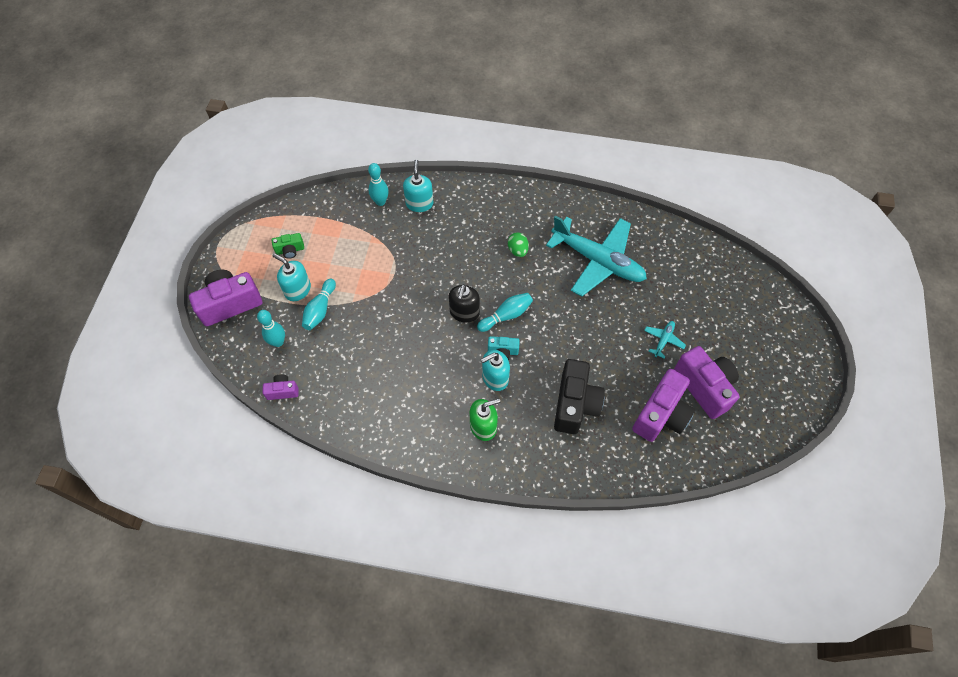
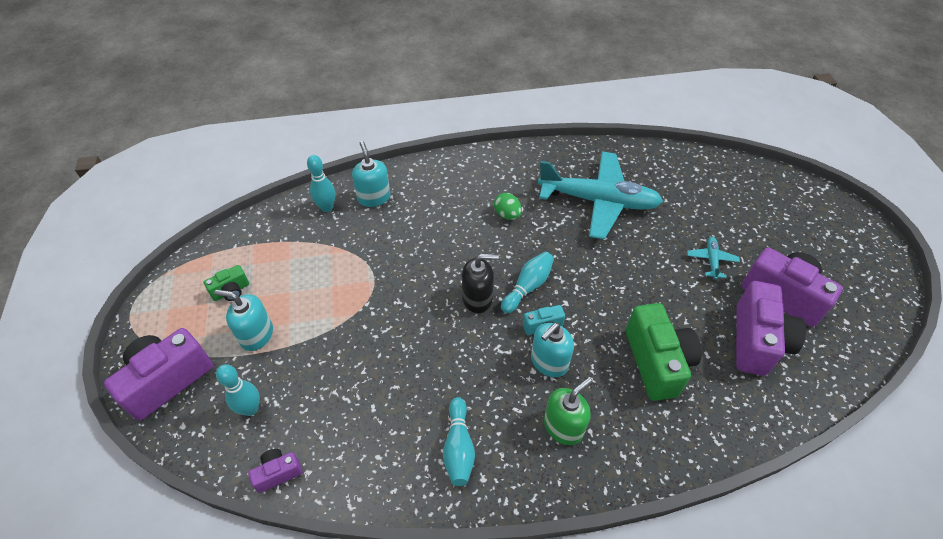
camera: 20 degrees left, 10 degrees down
turquoise bowling pin [302,279,336,330] -> turquoise bowling pin moved to [443,397,475,486]
black soap dispenser [449,284,480,323] -> black soap dispenser turned 90 degrees counterclockwise [462,254,499,313]
black camera [554,359,605,434] -> green camera [626,303,702,401]

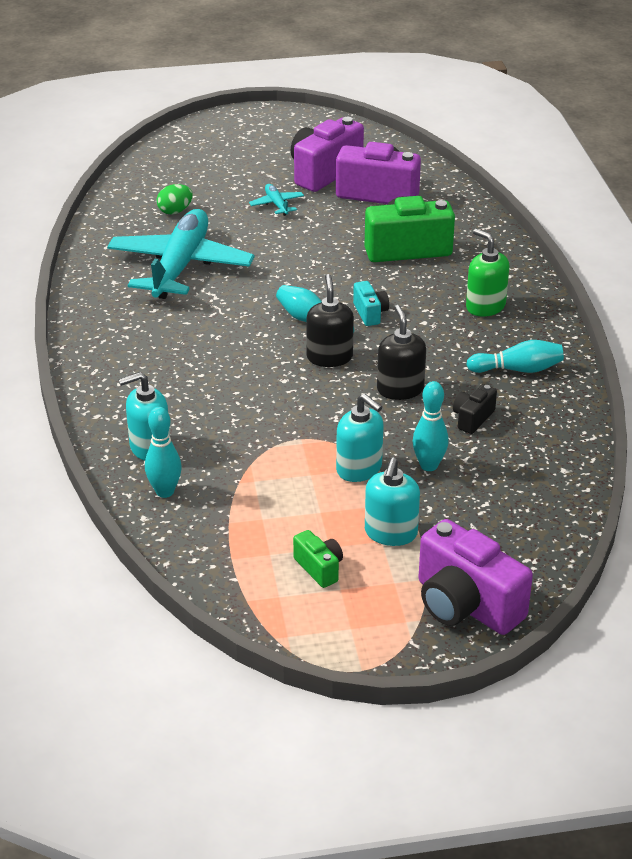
camera: 90 degrees left, 15 degrees down
turquoise bowling pin [216,364,260,416] -> turquoise bowling pin moved to [412,381,449,471]
purple camera [248,449,302,493] -> none
green egg [494,193,522,220] -> green egg moved to [157,184,193,215]
turquoise soap dispenser [531,323,574,377] -> turquoise soap dispenser moved to [336,394,384,482]
turquoise plane [687,237,740,279] -> turquoise plane turned 60 degrees clockwise [249,184,304,216]
none -> black soap dispenser [377,305,426,400]
none -> black camera [453,384,497,434]

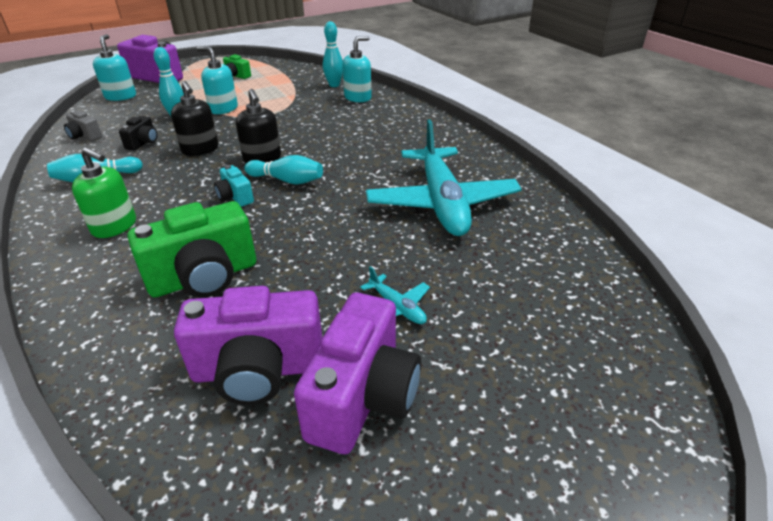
camera: 160 degrees right, 0 degrees up
green egg [157,184,193,215] -> none
turquoise soap dispenser [365,458,420,546] -> turquoise soap dispenser moved to [93,34,136,101]
none -> grey camera [64,110,102,141]

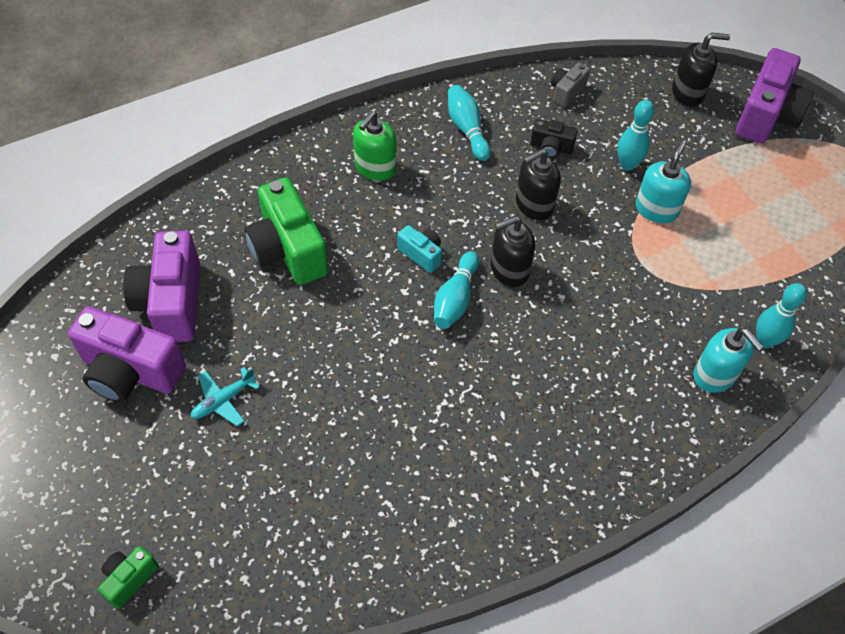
camera: 90 degrees right, 20 degrees up
turquoise soap dispenser [93,34,136,101] -> black soap dispenser [672,33,730,107]
turquoise camera [214,165,254,207] -> turquoise camera turned 75 degrees clockwise [397,225,442,273]
green camera [223,54,251,79] -> green camera moved to [98,546,159,609]
turquoise plane [366,119,522,236] -> none

